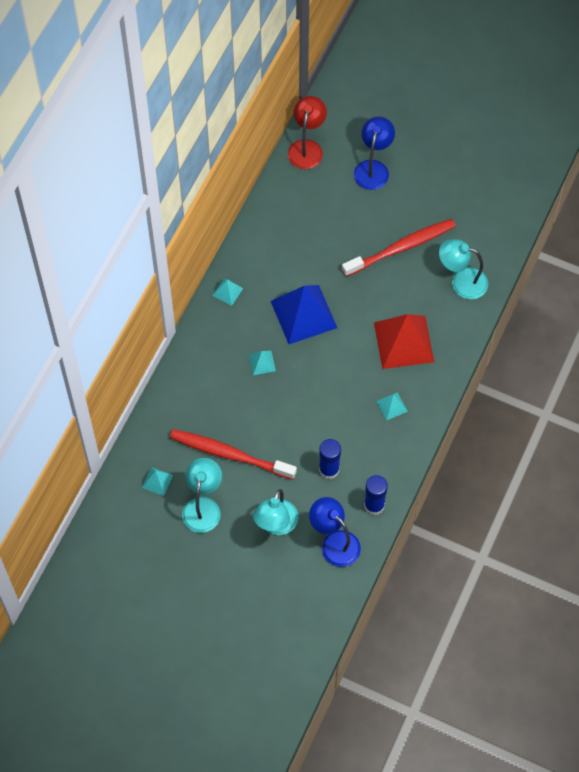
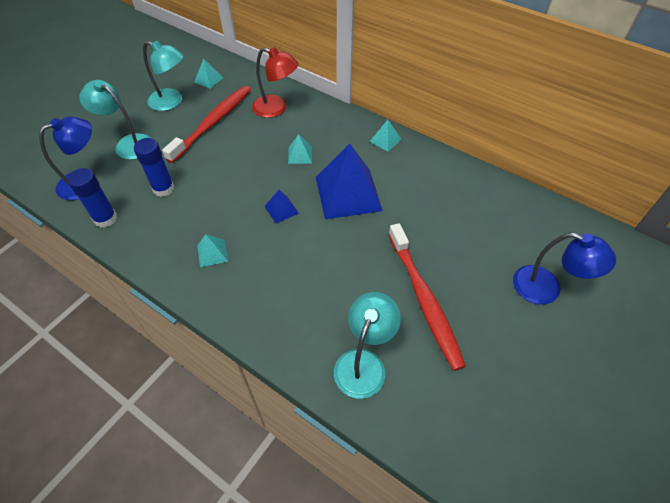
camera: 100 degrees right, 10 degrees down
red lamp [288,96,327,169] -> red lamp moved to [252,47,299,118]
red pyramid [374,314,434,369] -> none
none -> blue pyramid [265,190,299,223]

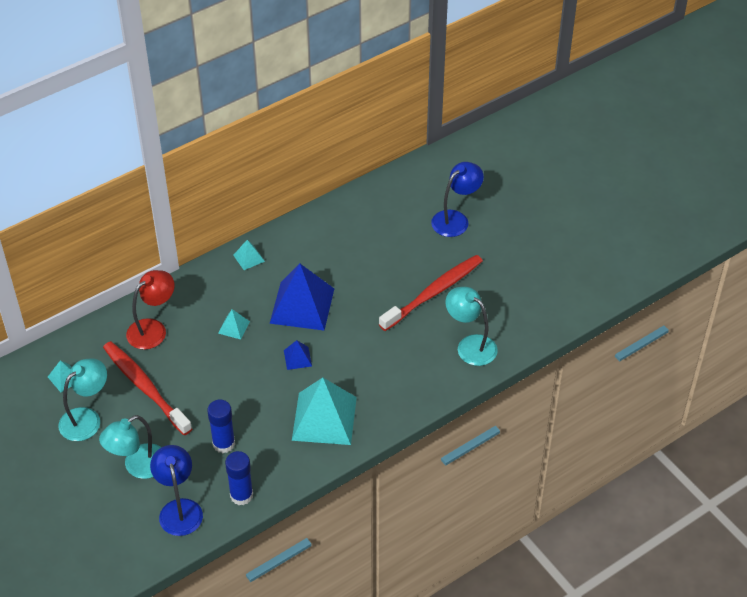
camera: 70 degrees left, 5 degrees down
turquoise pyramid [197,234,228,267] -> turquoise pyramid [292,377,357,445], size x2.27
red toothbrush [388,223,466,371] -> red toothbrush turned 45 degrees counterclockwise [379,255,483,331]

